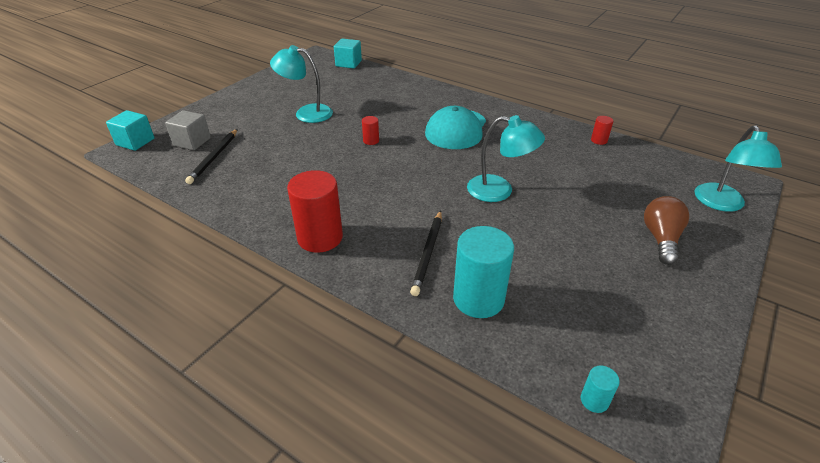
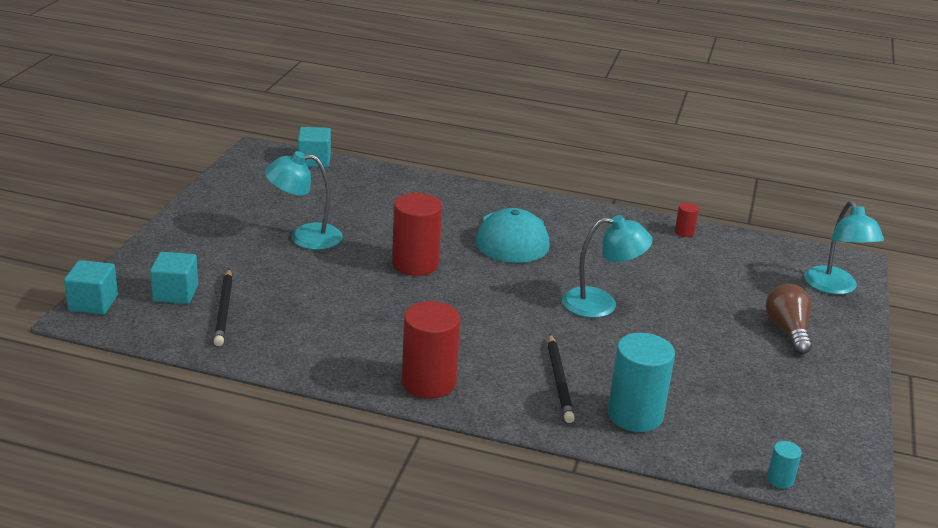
camera: 20 degrees left, 10 degrees down
grey cube [165,110,211,150] -> turquoise cube [150,252,198,304]
red cylinder [362,116,379,145] -> red cylinder [392,193,442,276], size x2.21

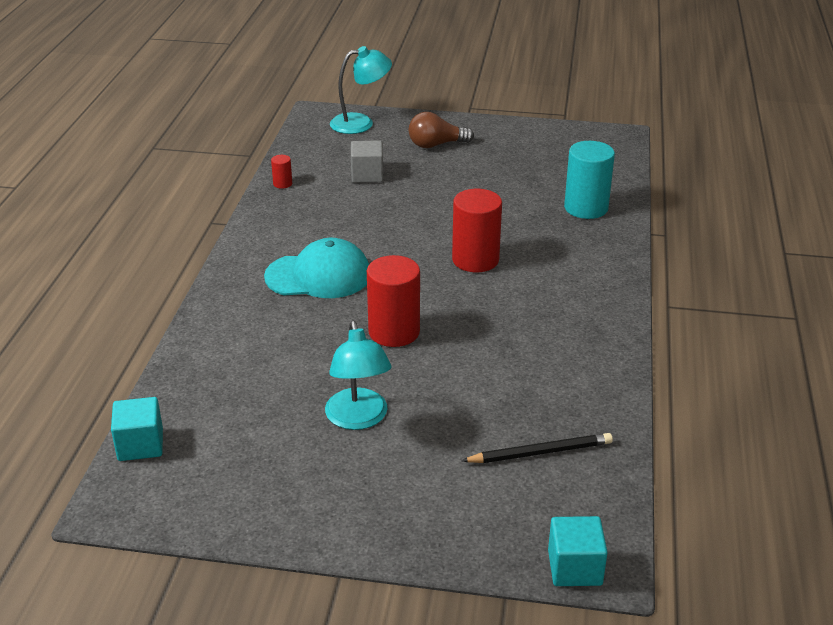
camera: 95 degrees left, 5 degrees up
turquoise cube [150,252,198,304] -> none
red cylinder [402,301,461,398] -> red cylinder moved to [452,189,502,272]
black pencil [548,334,575,423] -> none
turquoise lamp [562,215,653,318] -> none
turquoise cylinder [767,441,802,489] -> none
none -> grey cube [351,140,383,183]

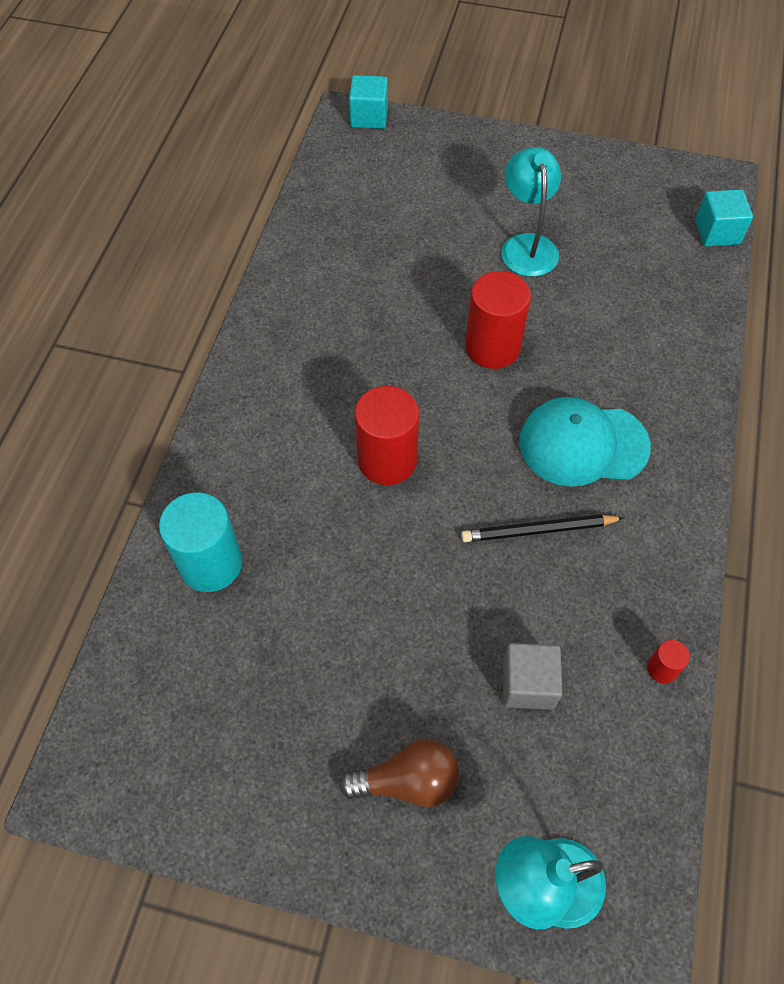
camera: 175 degrees left, 25 degrees up
black pencil [461,433,613,463] -> black pencil moved to [461,514,624,542]

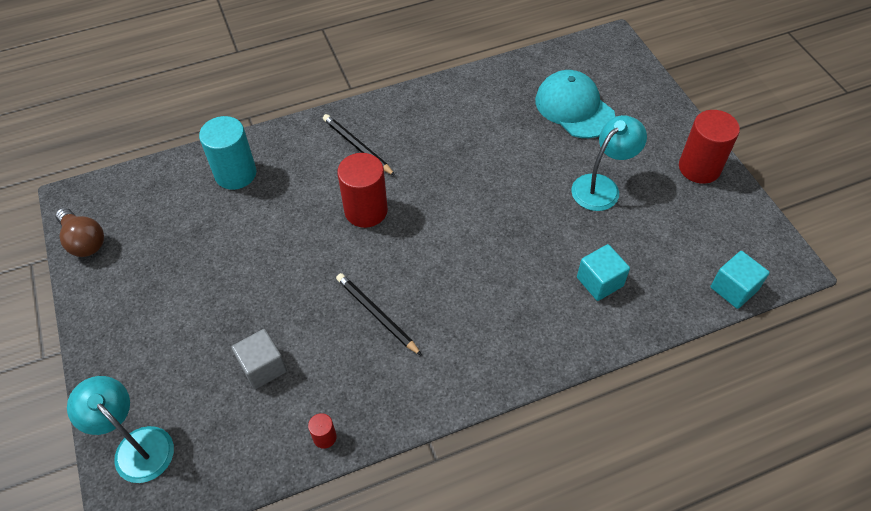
camera: 55 degrees right, 5 degrees down
brown light bulb [339,739,459,807] -> brown light bulb moved to [56,208,104,257]
turquoise cube [349,75,388,129] -> turquoise cube moved to [577,244,630,301]
red cylinder [465,271,531,369] -> red cylinder moved to [679,110,740,184]
turquoise cap [519,397,651,487] -> turquoise cap moved to [535,70,615,138]
none -> black pencil [323,114,395,176]

